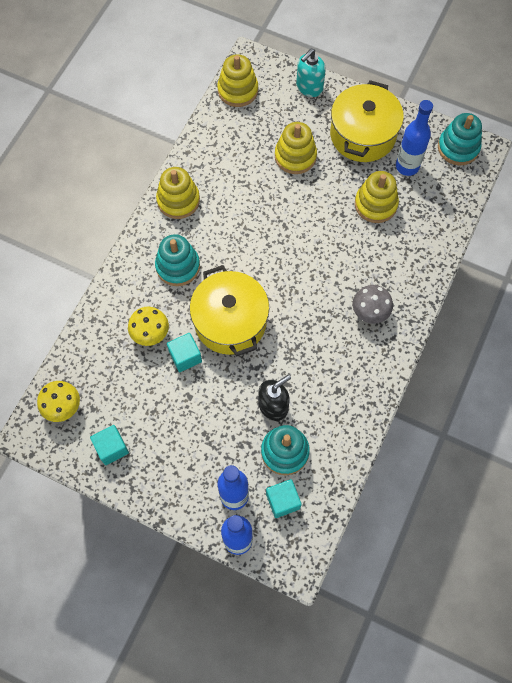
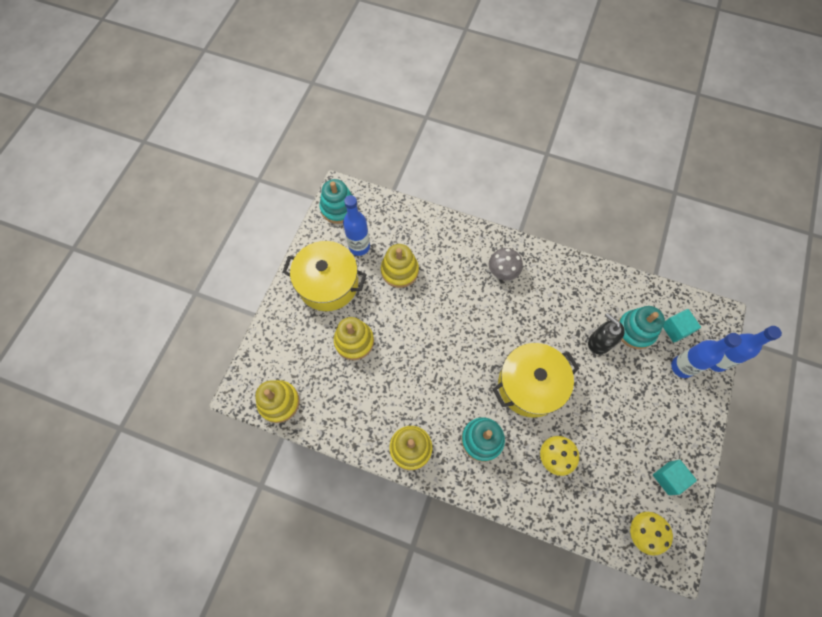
camera: 95 degrees left, 0 degrees up
turquoise cube [167,333,202,372] -> none
turquoise soap dispenser [296,49,326,97] -> none

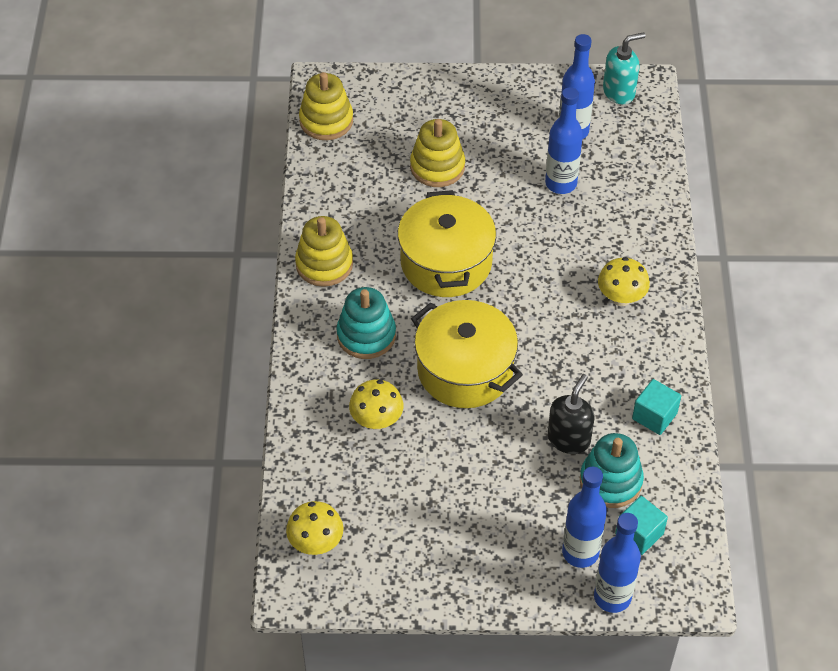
camera: 70 degrees right, 15 degrees down
yellow pot [283,241,367,311] -> yellow pot moved to [398,190,496,297]
turquoise stacking toy [319,179,352,224] -> turquoise soap dispenser [603,32,645,104]
yellow stacking toy [381,244,419,288] -> blue bottle [545,87,583,194]
grey mushroom [489,248,523,280] -> yellow mushroom [598,257,650,306]
turquoise cube [653,460,697,495] -> turquoise cube moved to [632,379,681,435]

